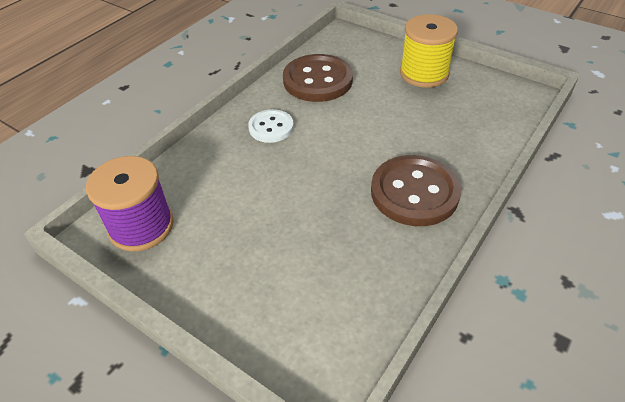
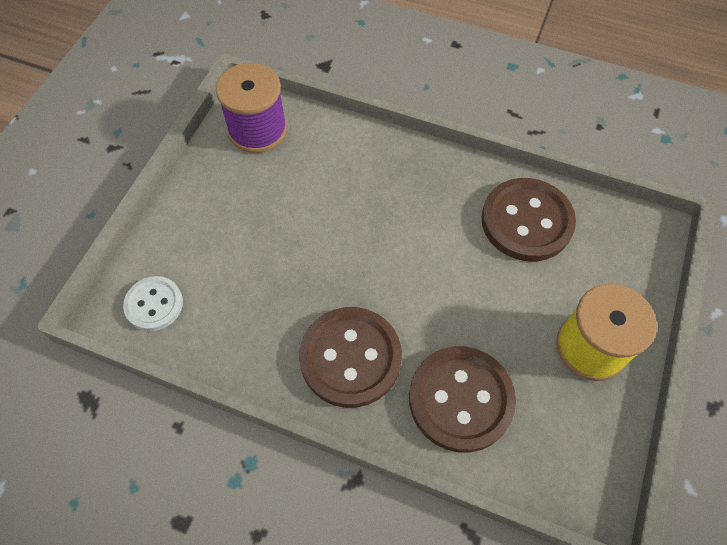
camera: 75 degrees right, 15 degrees up
white button [248,109,294,143] -> white button moved to [123,276,183,331]
none -> brown button [409,346,516,453]

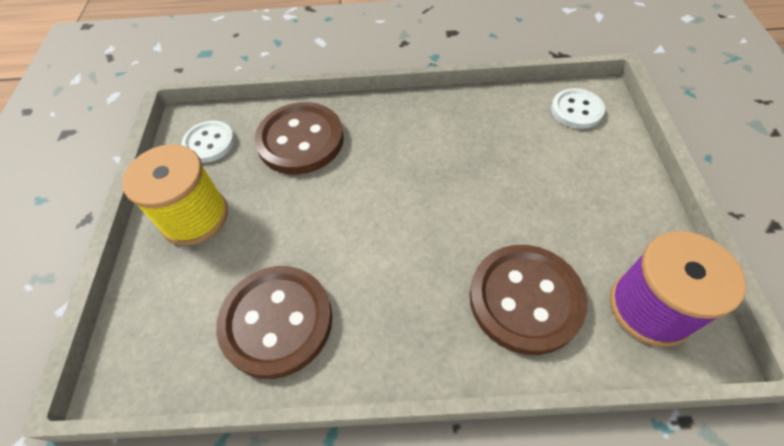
camera: 160 degrees right, 5 degrees down
brown button [299,307,402,408] -> brown button moved to [470,245,587,355]
none -> white button [181,120,235,163]

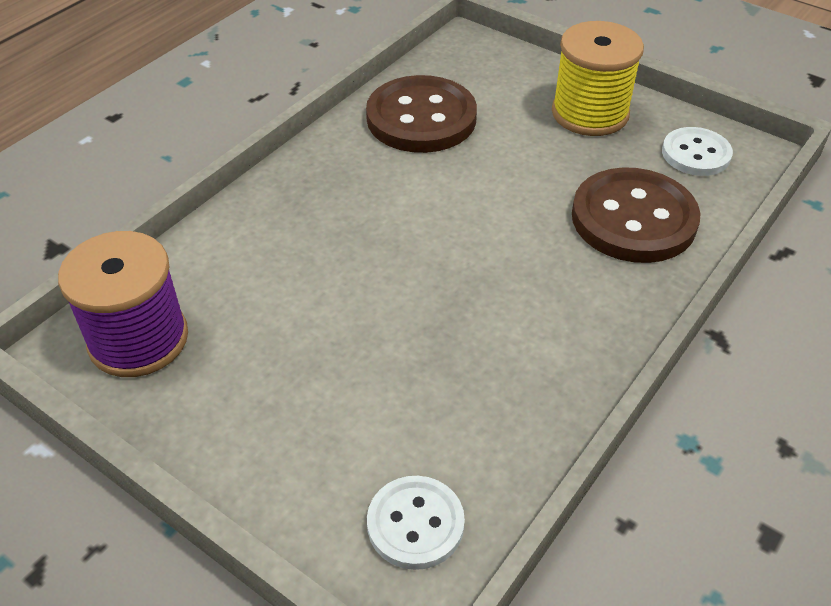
camera: 125 degrees right, 10 degrees down
brown button [470,245,587,355] -> none

